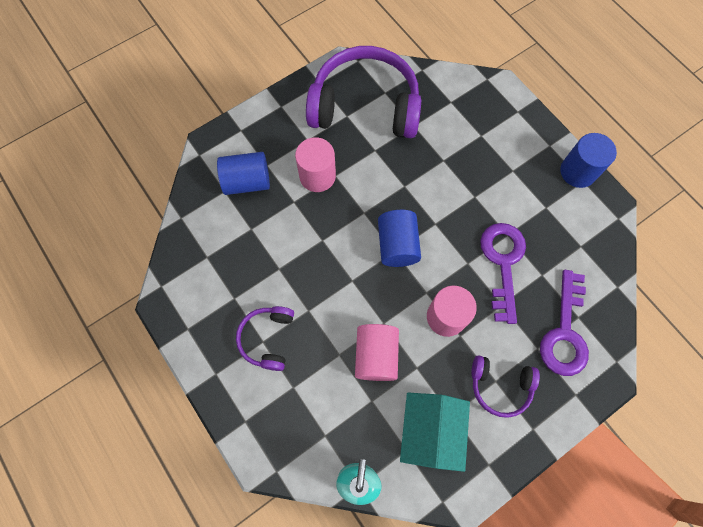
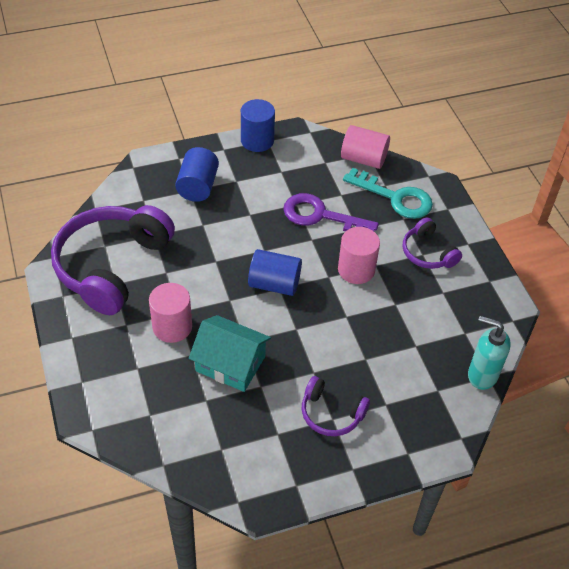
camera: 75 degrees left, 20 degrees down
blue cylinder [217,152,270,195] -> blue cylinder moved to [175,147,219,202]
pink cylinder [355,324,399,381] -> pink cylinder moved to [341,125,390,169]
turquoise house [400,393,470,472] -> turquoise house moved to [189,315,271,392]
purple headphones [471,356,540,418] -> purple headphones turned 120 degrees clockwise [403,217,462,269]
purple key [540,270,589,376] -> turquoise key [343,168,433,219]

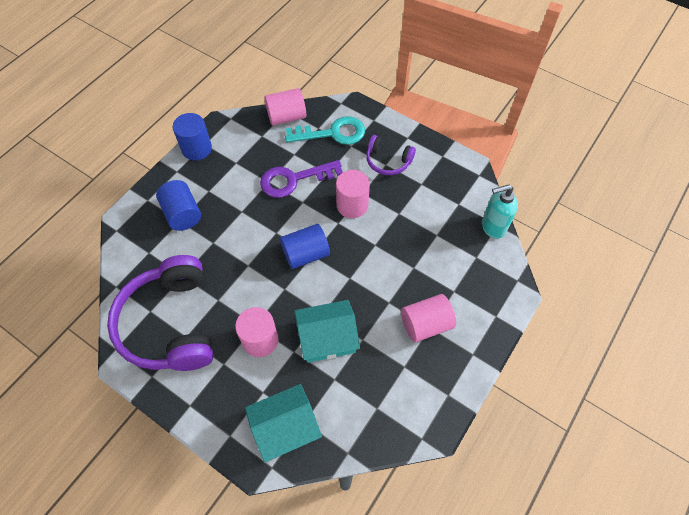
camera: 35 degrees left, 10 degrees up
purple headphones [302,376,370,436] -> pink cylinder [401,294,456,342]
none -> turquoise house [245,384,322,463]

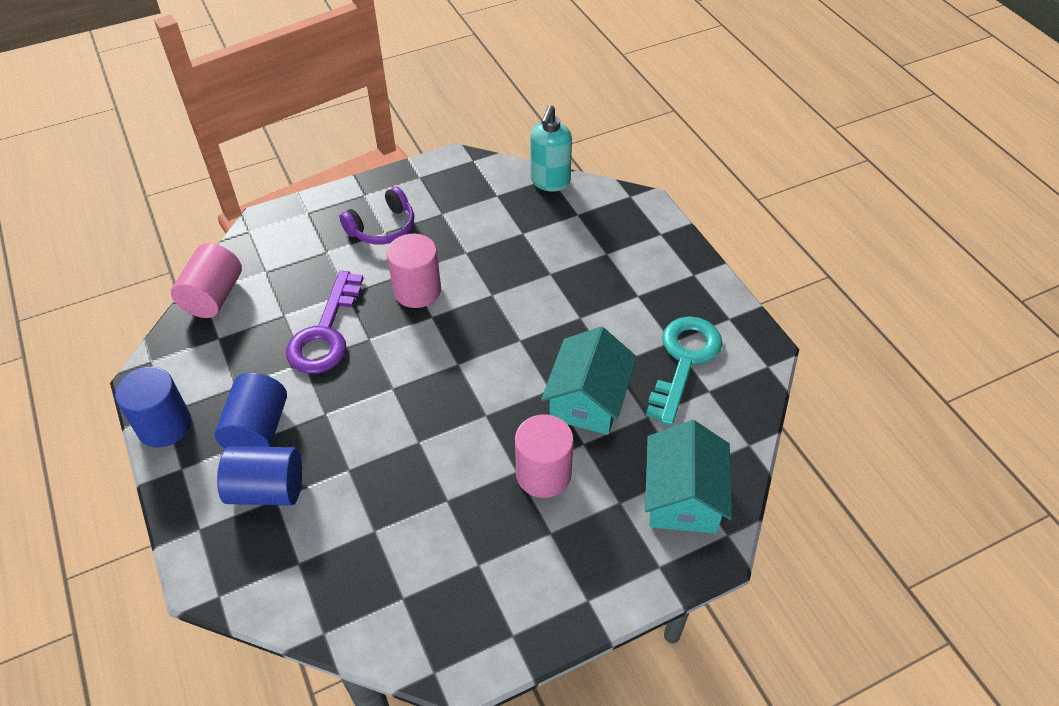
camera: 60 degrees left, 10 degrees down
purple headphones [107,255,214,371] -> none
blue cylinder [280,224,330,269] -> blue cylinder moved to [214,373,287,448]
turquoise key [285,116,365,145] -> turquoise key moved to [646,316,723,426]
pink cylinder [401,294,456,342] -> none

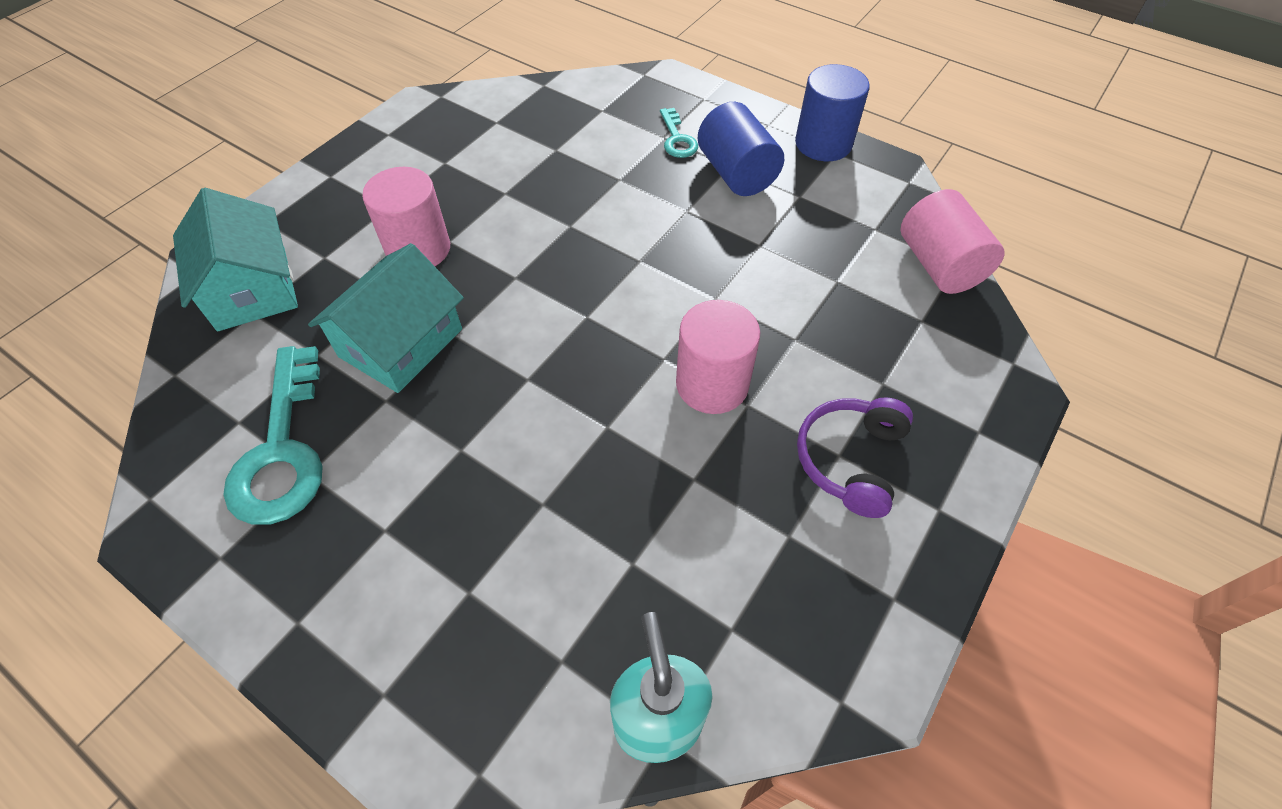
camera: 150 degrees right, 5 degrees up
blue cylinder [217,446,302,506] -> turquoise key [660,108,698,158]
purple key [286,271,364,374] -> none
turquoise house [541,327,637,435] -> turquoise house turned 45 degrees clockwise [308,243,464,393]

